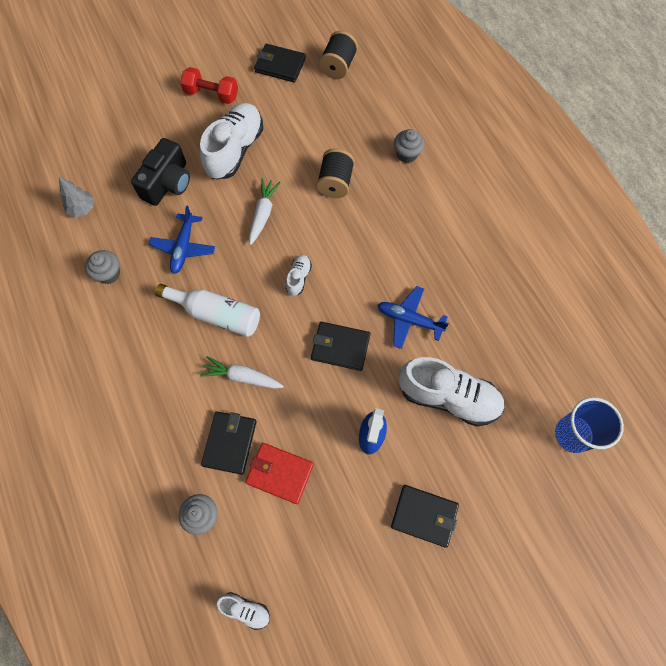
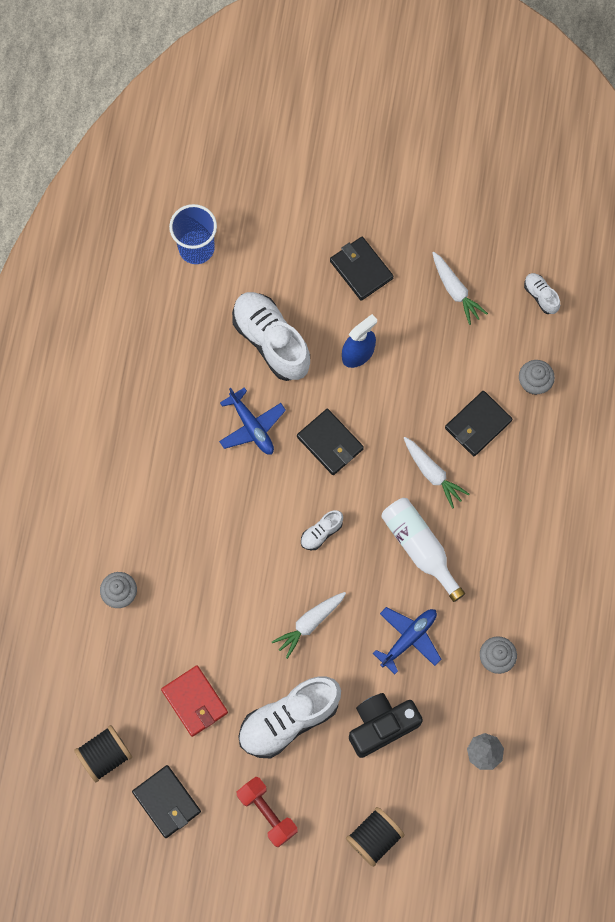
camera: 145 degrees left, 5 degrees up
red wallet [245,443,314,504] -> red wallet moved to [161,665,228,737]
black spool [316,148,355,198] -> black spool moved to [346,807,405,867]
none -> white carrot [432,252,488,325]

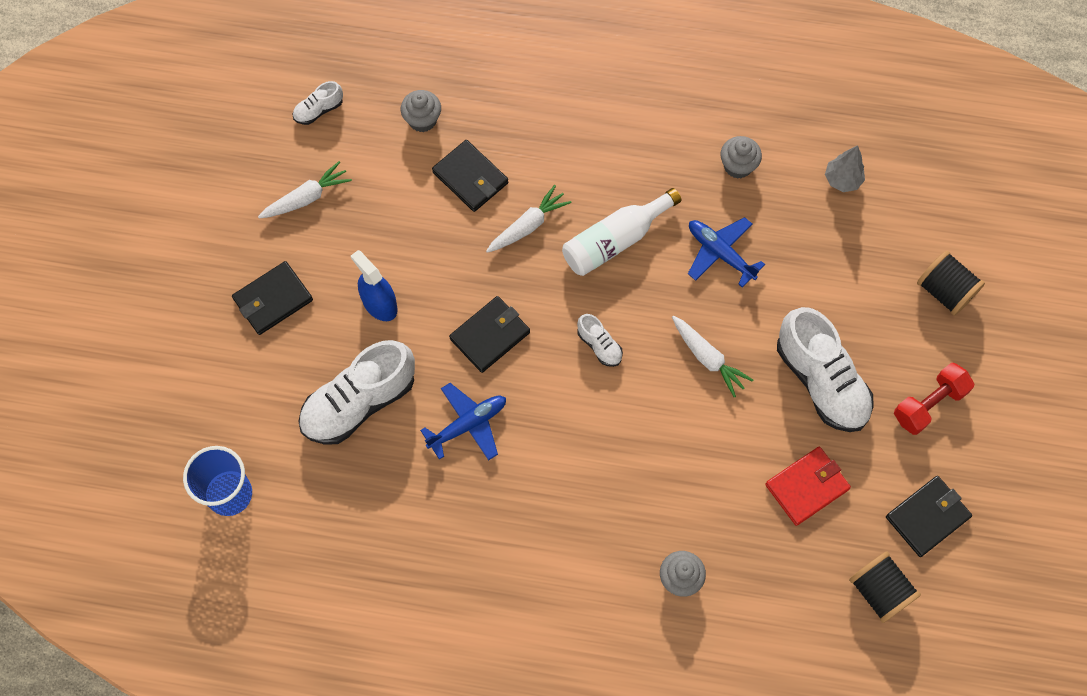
camera: 90 degrees left, 5 degrees down
black camera [349,693,423,758] -> none

